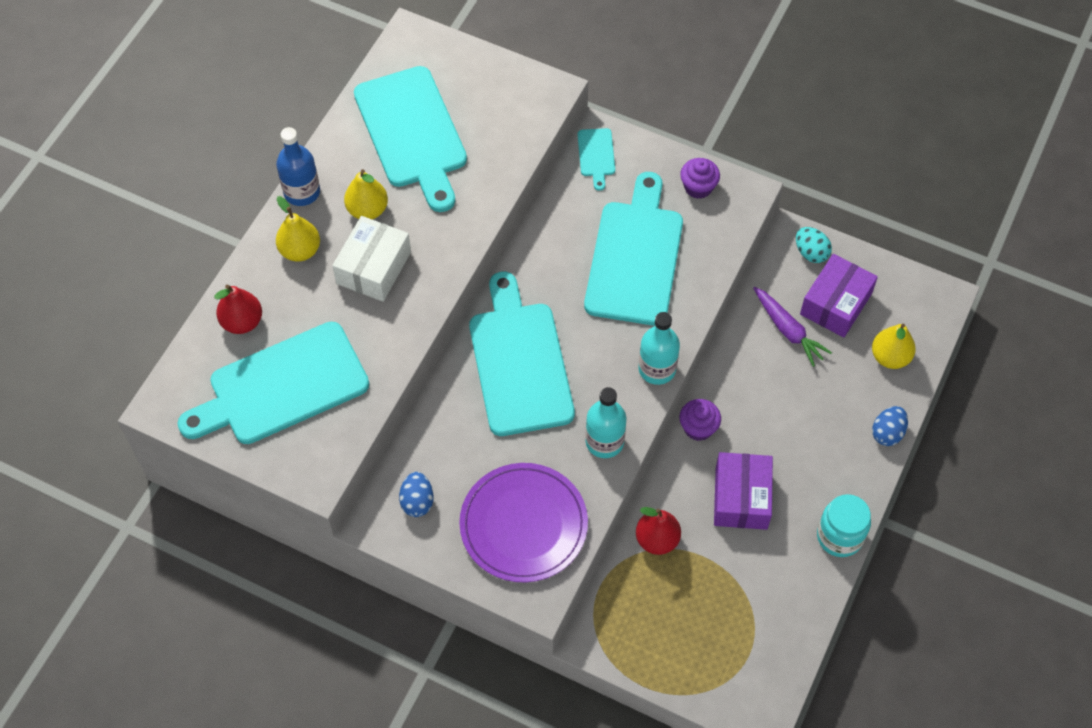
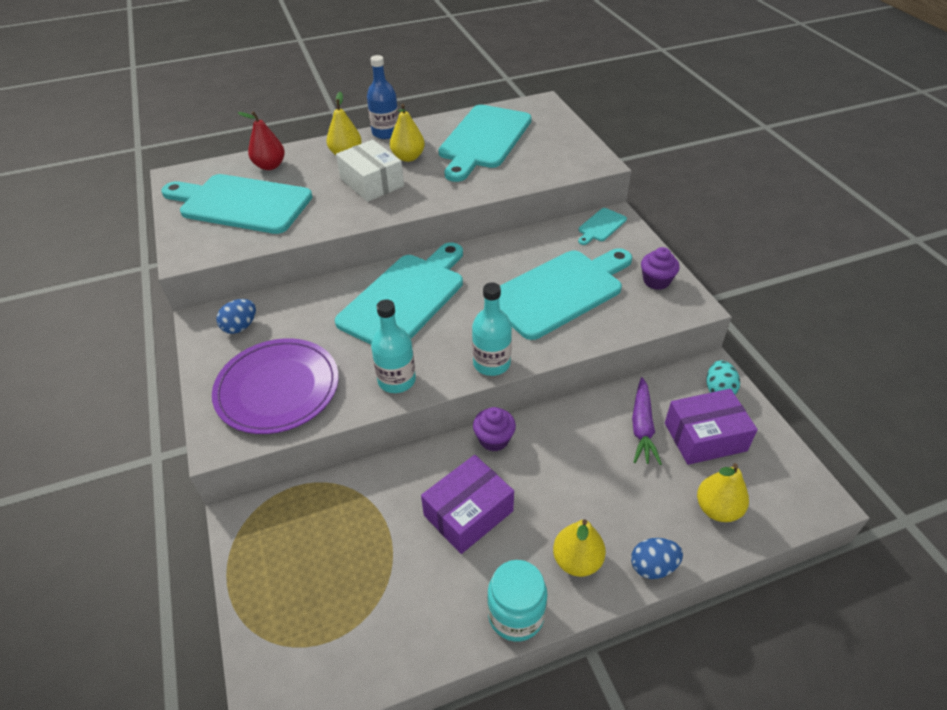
camera: 45 degrees right, 15 degrees down
white box [332,216,411,302] -> white box turned 75 degrees clockwise [336,140,404,202]
red pear [636,507,681,555] -> none
none -> yellow pear [553,519,606,577]

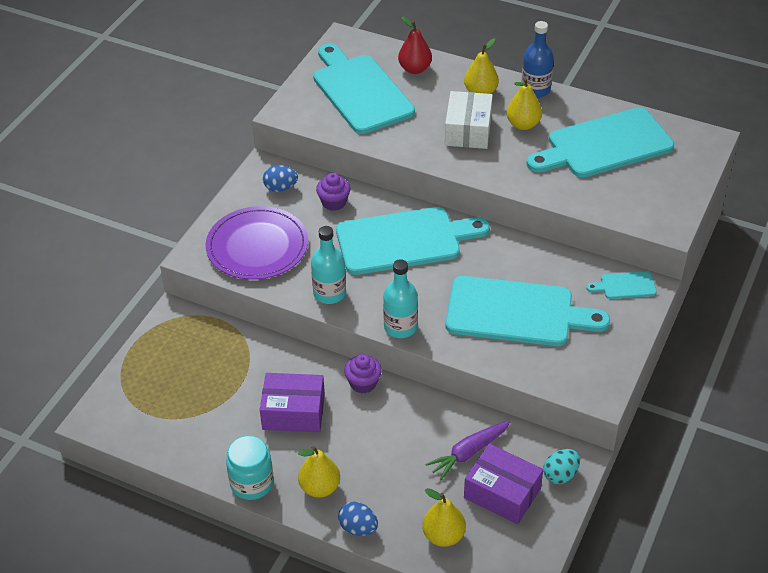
camera: 45 degrees right, 0 degrees up
purple cupcake [641,247,680,290] -> purple cupcake moved to [316,173,351,211]

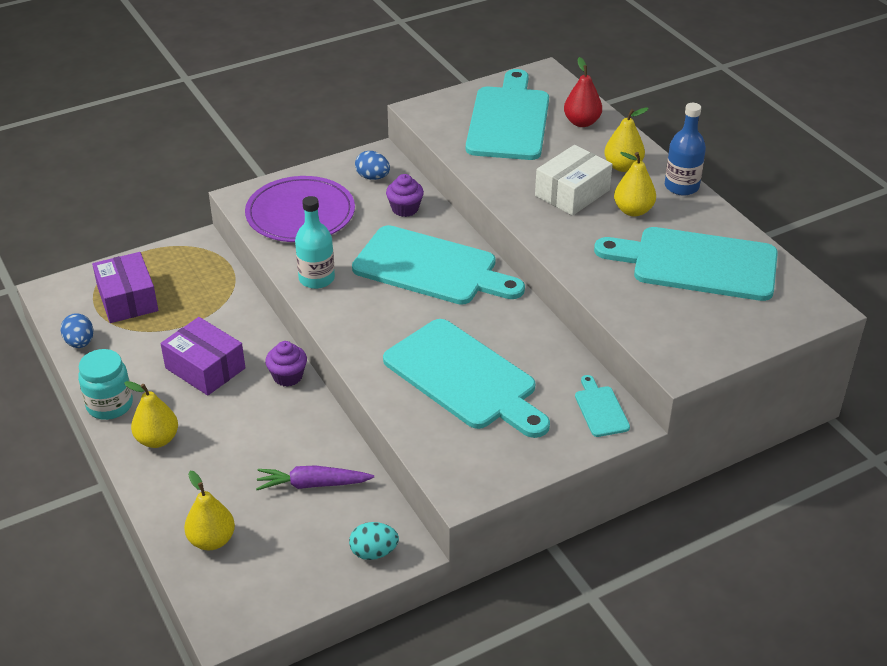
camera: 35 degrees right, 5 degrees down
blue egg [338,502,378,536] -> blue egg moved to [61,313,93,348]
turquoise bottle [383,259,418,338] -> none
purple box [464,443,543,524] -> purple box moved to [92,252,158,323]
turquoise cutting board [586,271,657,299] -> turquoise cutting board turned 45 degrees clockwise [575,375,630,437]

